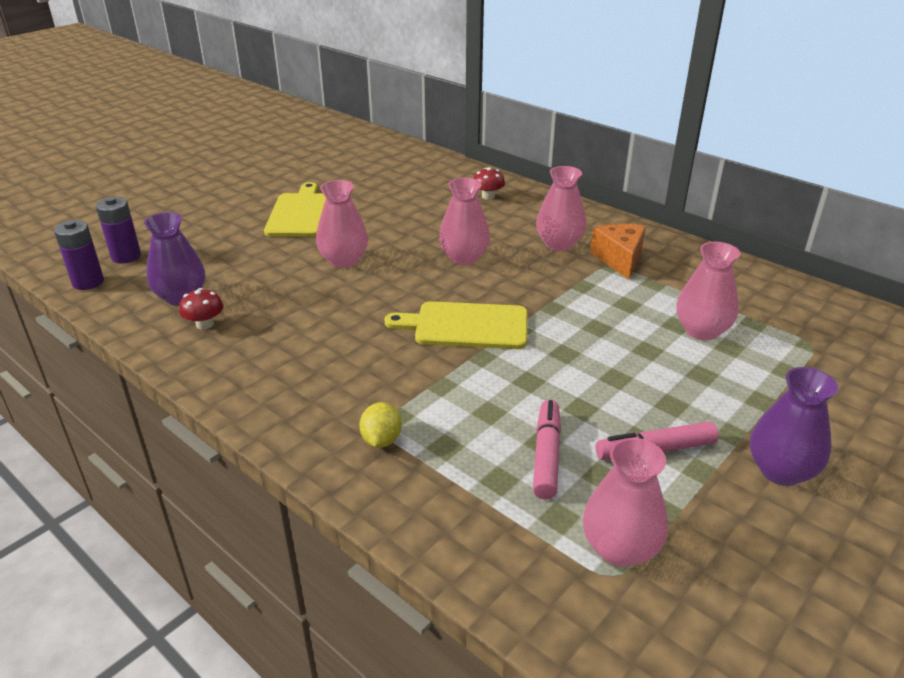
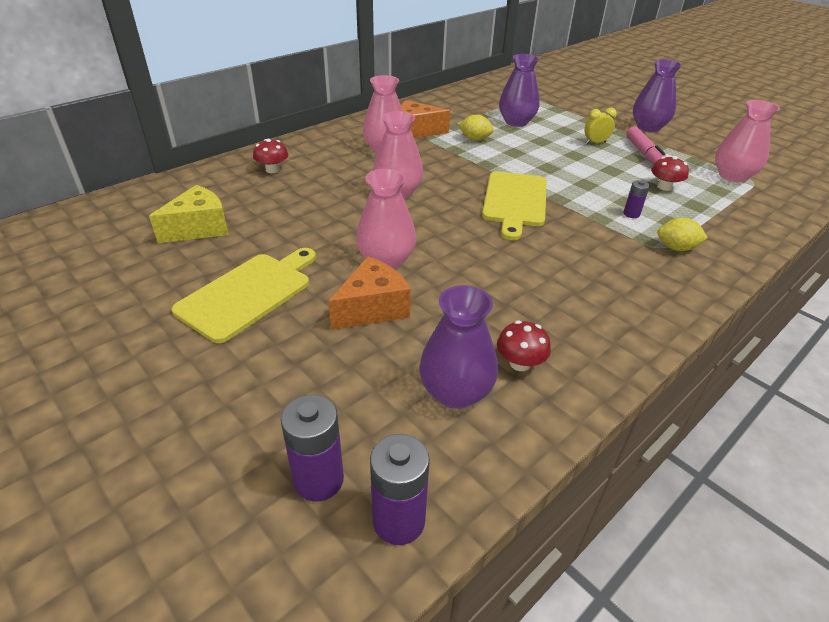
camera: 85 degrees left, 5 degrees up
yellow cutting board [264,182,326,237] -> yellow cutting board turned 120 degrees clockwise [172,248,316,343]
pink marker [533,400,561,499] -> red mushroom [651,156,689,191]
pink vase [676,242,740,340] -> purple vase [499,54,540,127]
none -> yellow cheese [149,185,229,243]
none -> orange cheese [328,256,411,330]
none -> yellow lemon [458,114,494,141]
none -> yellow clock [584,108,617,144]
none -> purple battery [624,180,650,218]

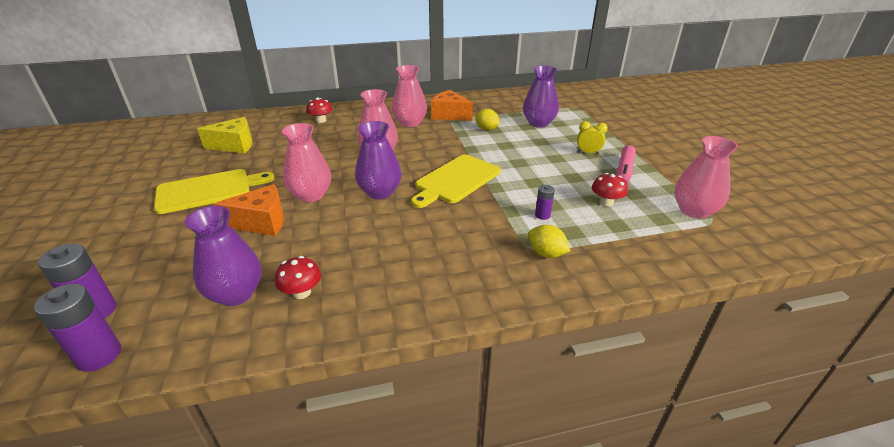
camera: 30 degrees right, 5 degrees down
purple vase [633,59,682,132] -> purple vase moved to [355,121,402,199]

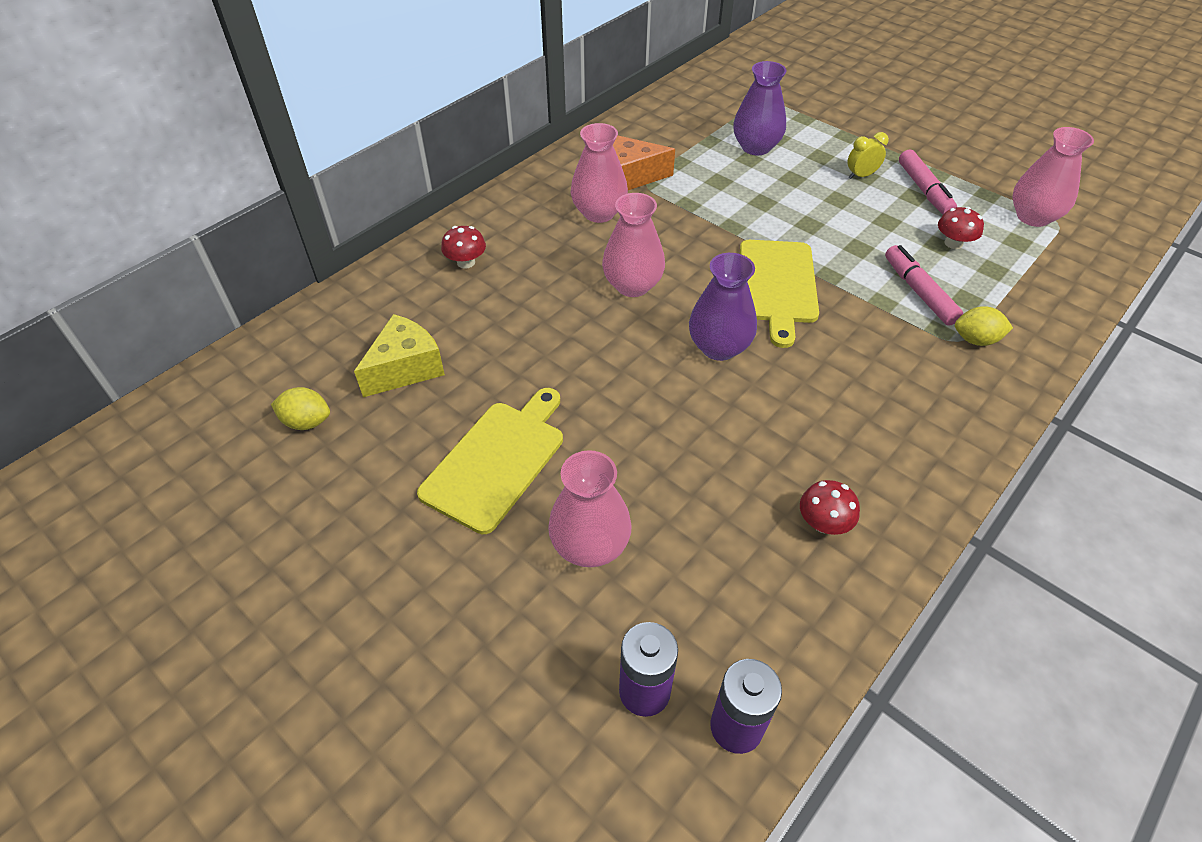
camera: 35 degrees left, 15 degrees up
purple vase [185,206,262,306] -> none
orange cheese [214,184,284,236] -> none
pink vase [282,123,331,202] -> pink vase moved to [548,450,632,567]
yellow lemon [475,109,500,131] -> yellow lemon moved to [271,387,330,430]
purple battery [535,185,555,220] -> pink marker [885,245,963,326]

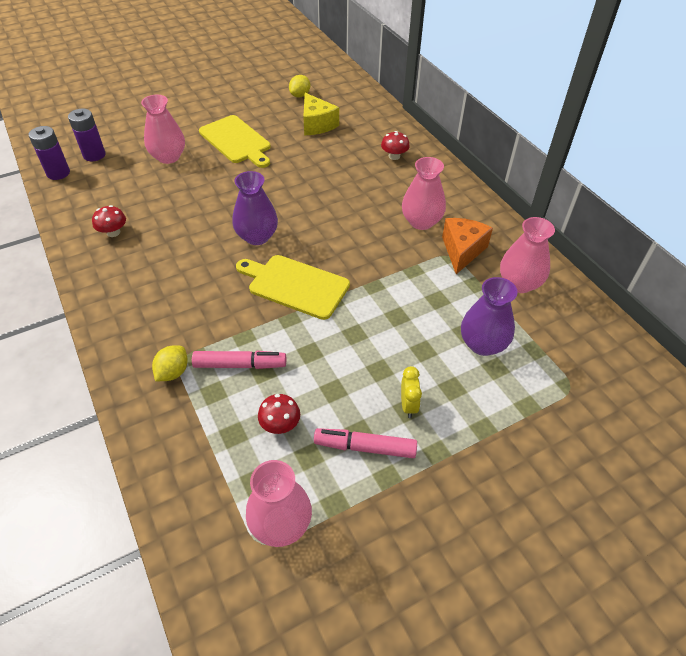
camera: 110 degrees right, 0 degrees up
pink vase [602,193,665,297] -> pink vase moved to [500,217,555,293]

